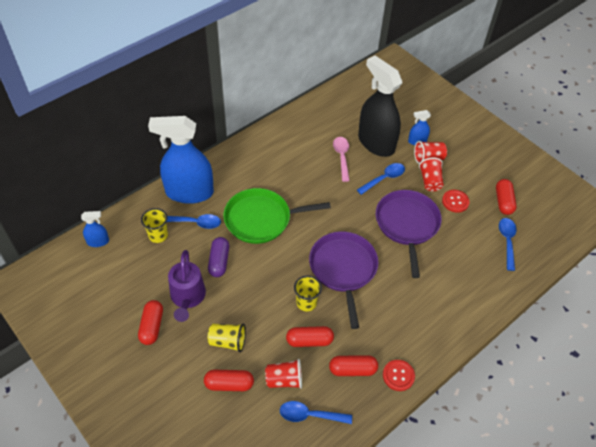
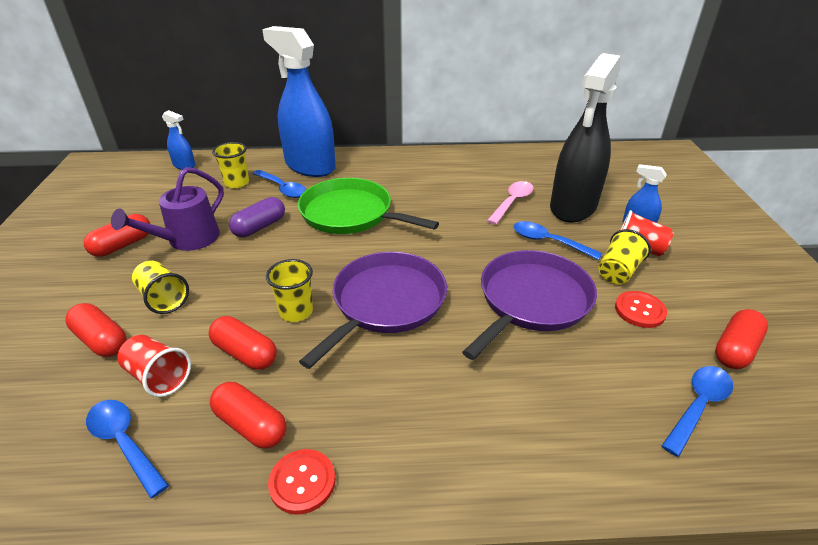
camera: 40 degrees right, 15 degrees down
blue spoon [357,163,405,195] -> blue spoon turned 150 degrees counterclockwise [513,221,603,260]
black spray bottle [358,55,403,157] -> black spray bottle turned 150 degrees counterclockwise [550,53,620,222]
red cup [419,157,443,191] -> yellow cup [598,229,651,284]

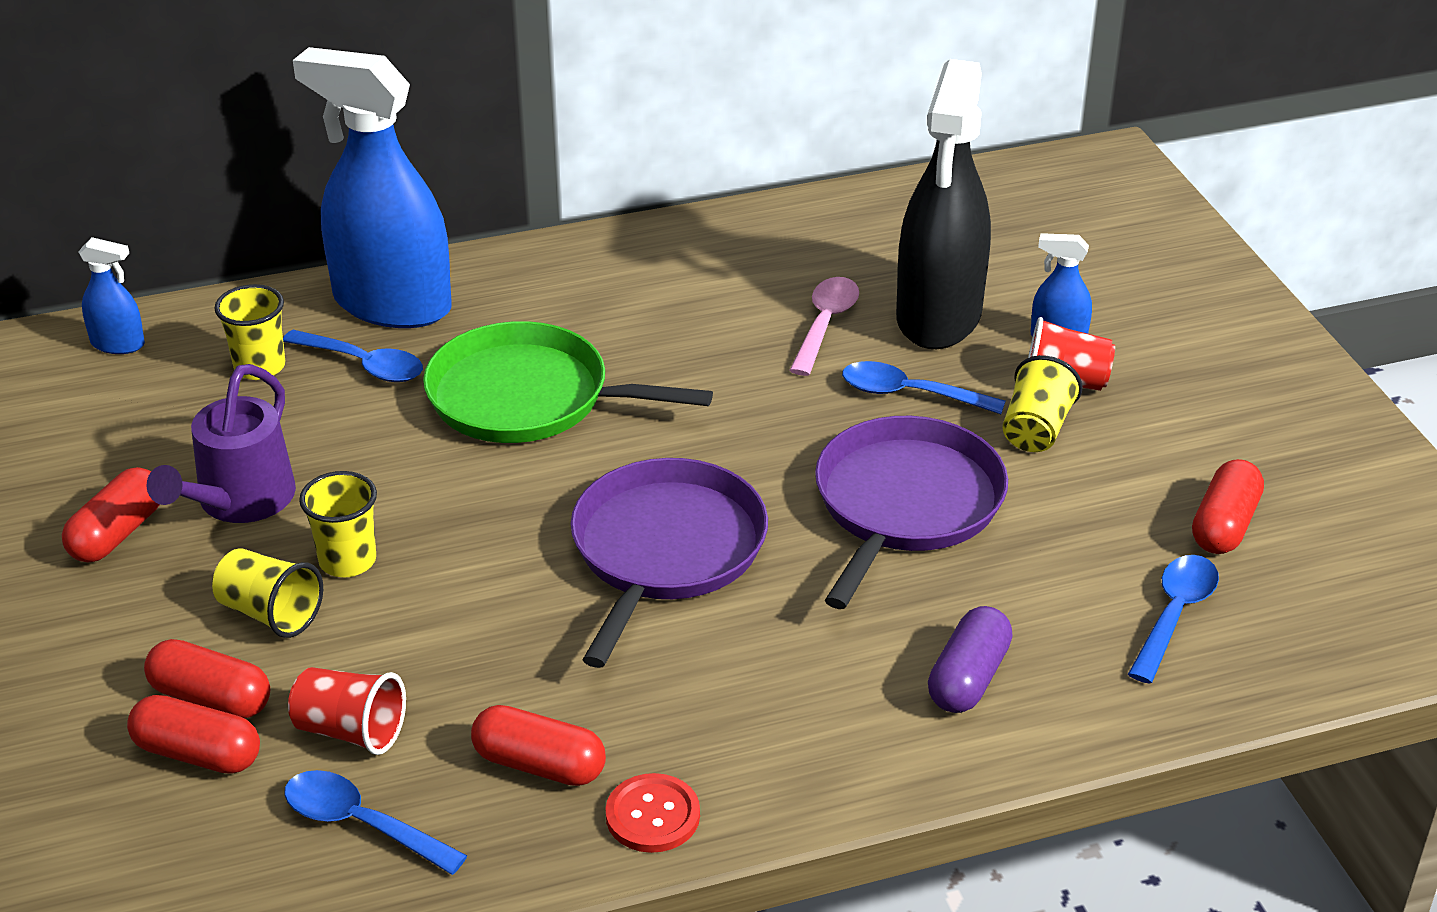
camera: 15 degrees left, 0 degrees up
red capsule [209,316,277,370] -> red capsule moved to [127,695,260,774]
purple capsule [229,197,285,237] -> purple capsule moved to [928,606,1013,713]
yellow cup [266,259,313,322] -> yellow cup moved to [299,471,377,577]
red button [615,291,667,328] -> none

